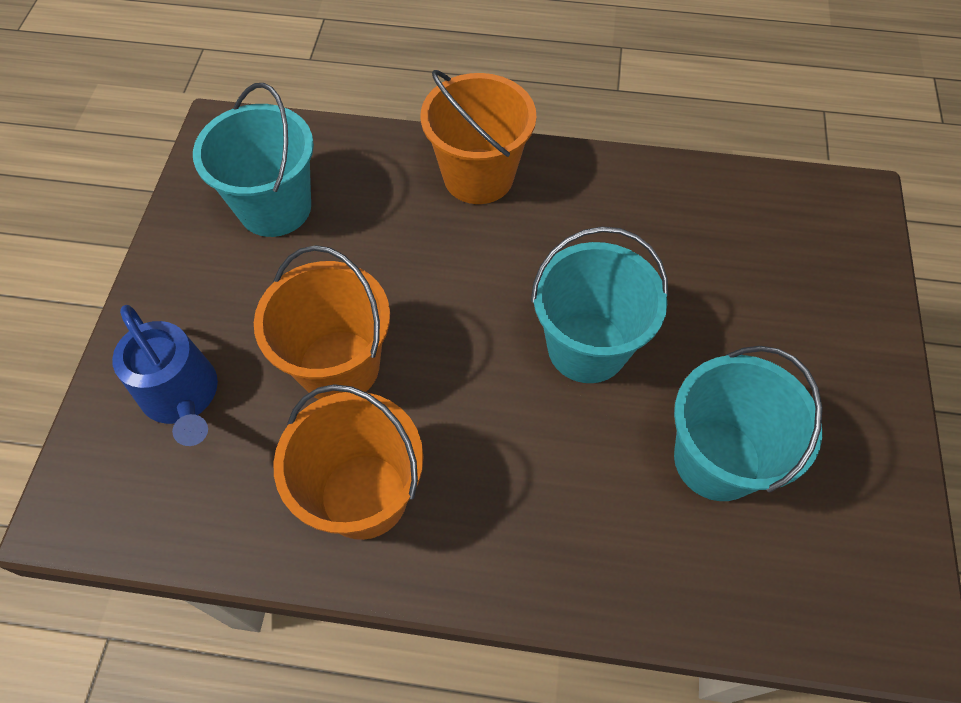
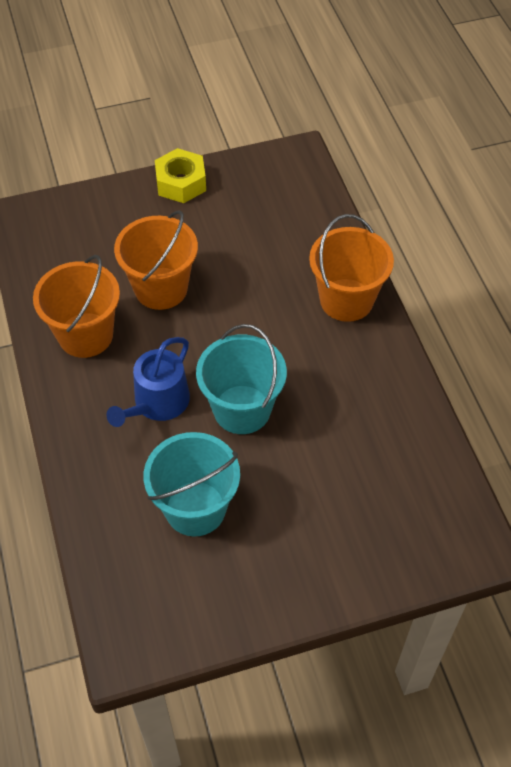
camera: 65 degrees right, 5 degrees down
blue watering can [112,305,218,446] -> blue watering can moved to [106,337,190,427]
turquoise bucket [193,83,314,237] -> none
none -> yellow nut [155,148,206,203]

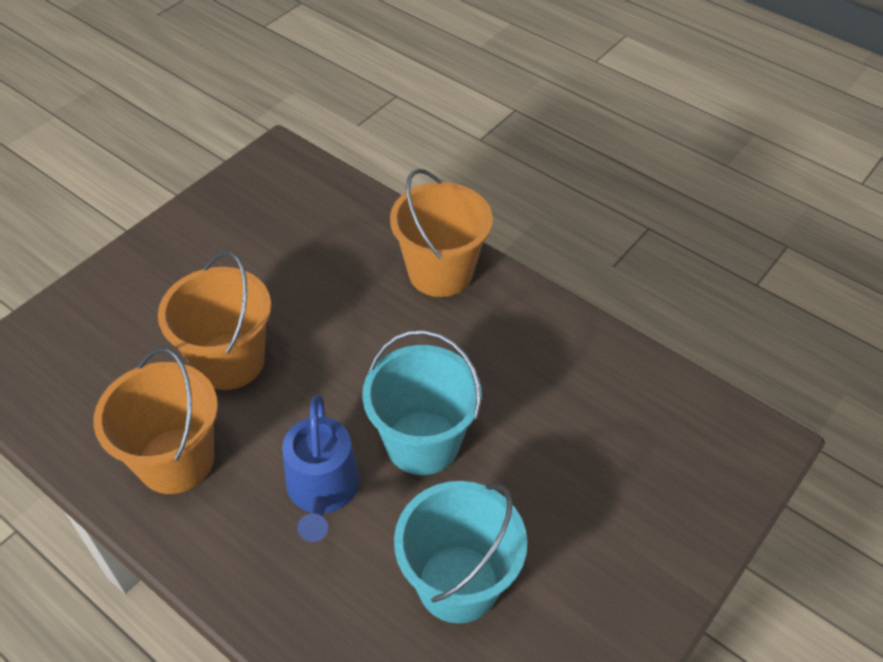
camera: 35 degrees left, 5 degrees down
yellow nut [155,148,206,203] -> none

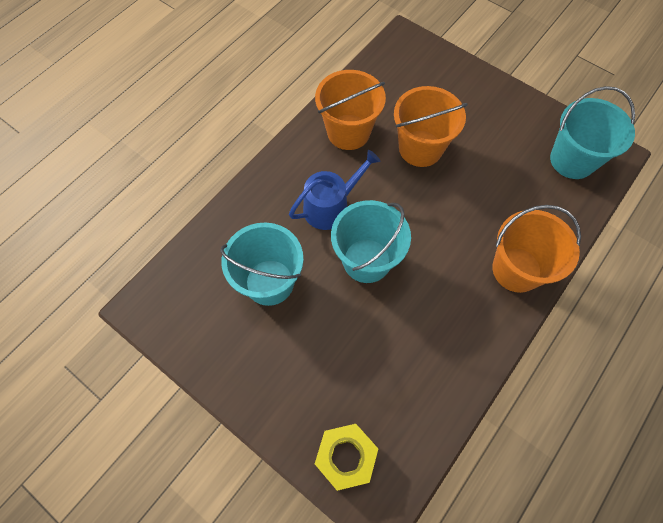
camera: 90 degrees right, 15 degrees up
blue watering can [282,394,360,542] -> blue watering can turned 150 degrees clockwise [289,150,381,230]
none -> yellow nut [315,424,378,491]
none -> turquoise bucket [550,86,635,179]

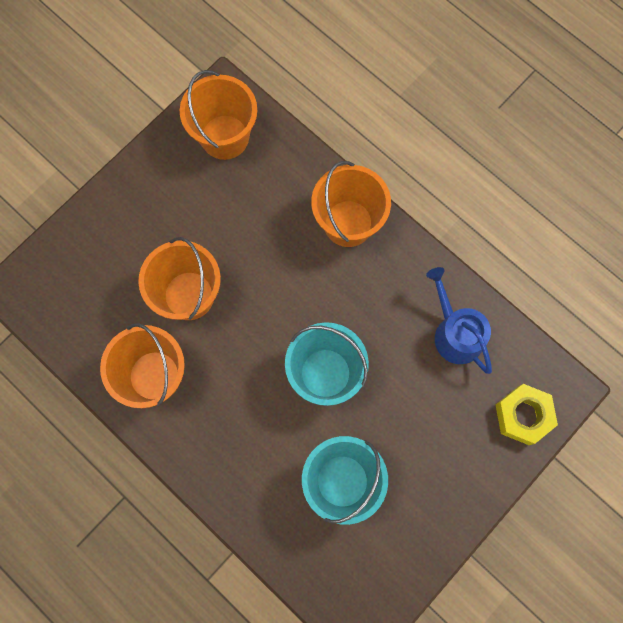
camera: 85 degrees left, 10 degrees up
blue watering can [289,150,381,230] -> blue watering can moved to [426,267,492,374]
turquoise bucket [550,86,635,179] -> orange bucket [180,70,257,160]

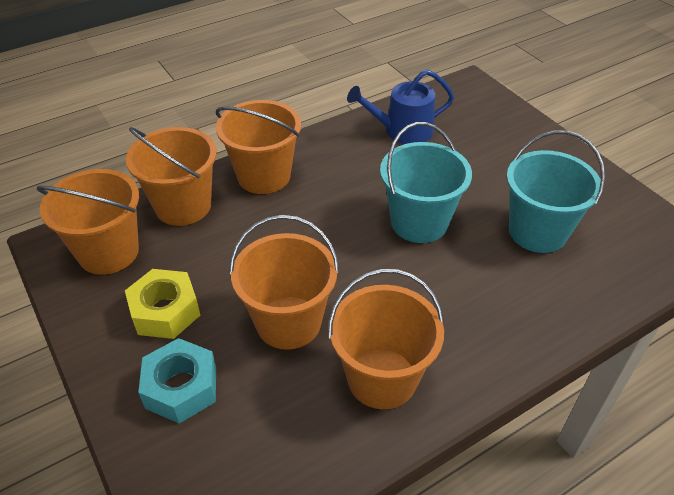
camera: 75 degrees left, 30 degrees down
yellow nut [496,384,558,445] -> yellow nut moved to [125,269,200,339]
none -> orange bucket [126,127,217,226]
none -> turquoise nut [138,338,216,424]

